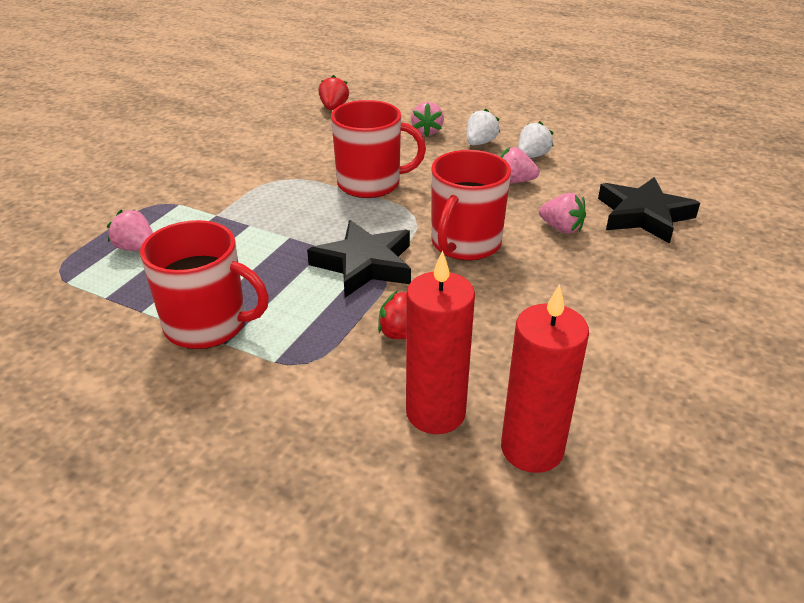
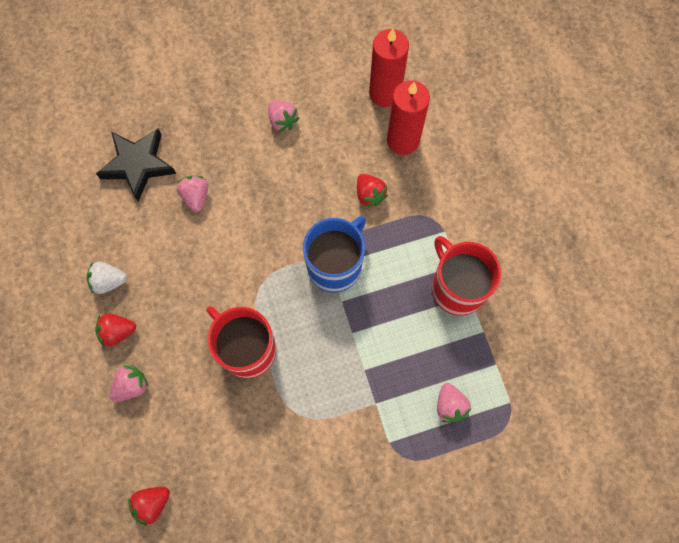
camera: 135 degrees left, 35 degrees up
black star [307,220,411,298] -> blue mug [303,216,366,293]
red mug [431,150,511,261] -> none
white strawberry [467,109,500,145] -> red strawberry [95,313,136,347]
pink strawberry [500,147,540,184] -> pink strawberry moved to [268,100,300,132]

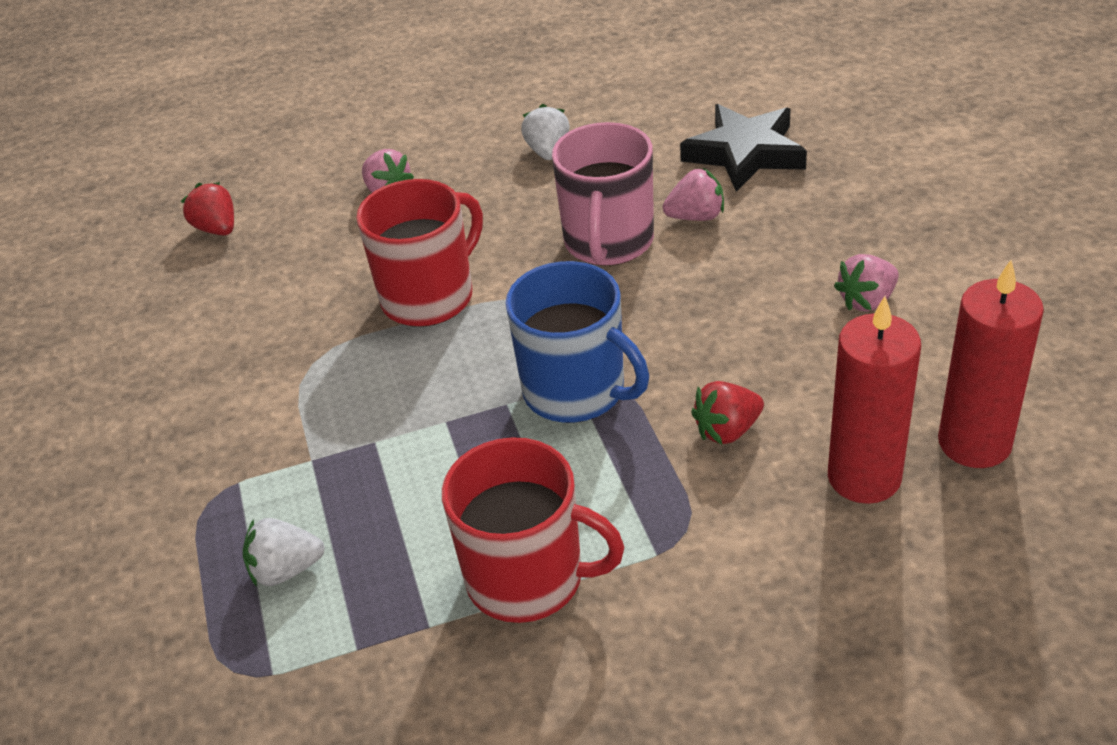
camera: 95 degrees right, 30 degrees down
red strawberry [95,313,136,347] -> none
red mug [432,236,501,316] -> red mug turned 45 degrees clockwise [442,437,624,623]
pink strawberry [437,383,471,422] -> white strawberry [243,518,325,587]
none -> pink mug [552,122,654,266]

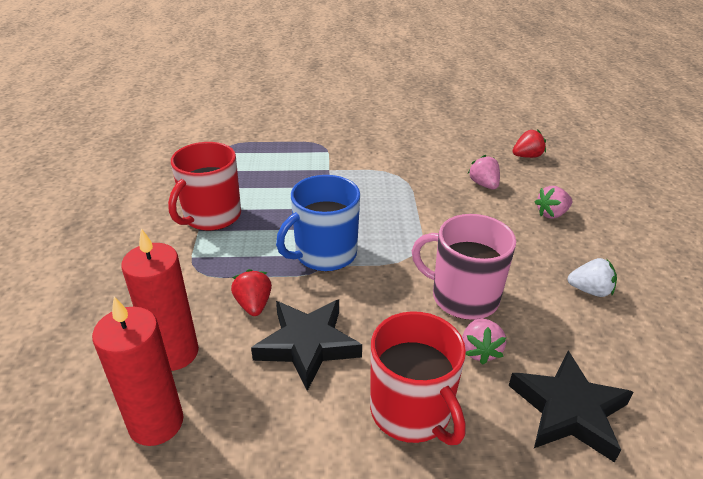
camera: 100 degrees right, 5 degrees down
white strawberry [243,518,325,587] -> none
red mug [356,179,483,327] -> red mug moved to [370,311,466,445]
pink strawberry [834,254,899,312] -> pink strawberry moved to [468,155,500,189]
none -> black star [251,300,362,391]

